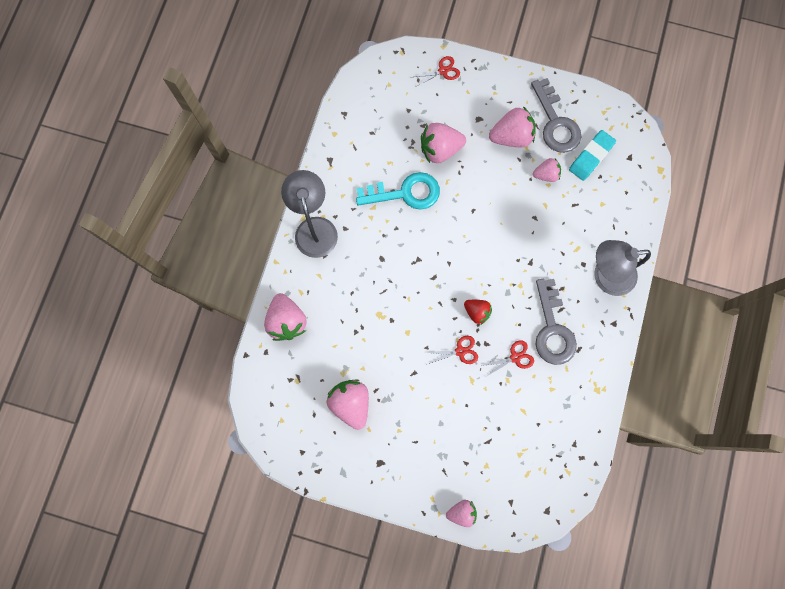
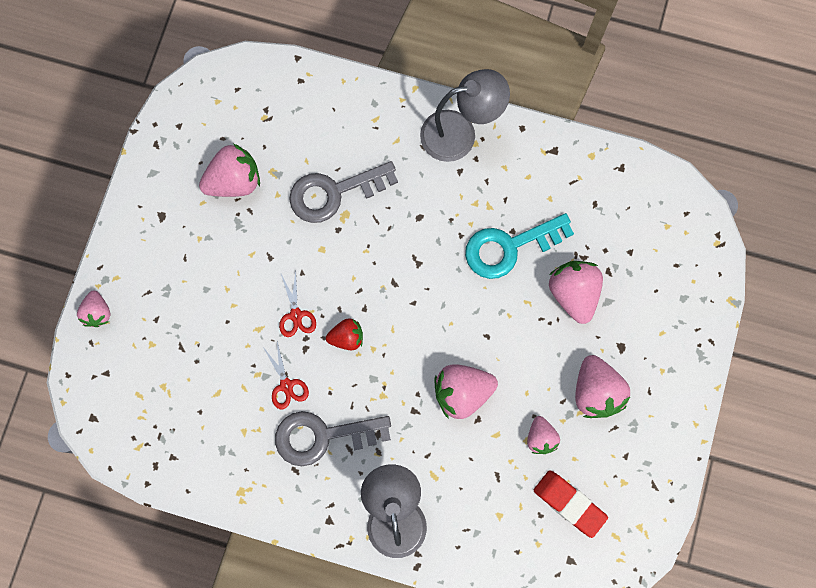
camera: 90 degrees right, 0 degrees up
pink strawberry [264,293,307,341] -> pink strawberry moved to [435,364,498,419]
turquoise key [356,172,440,210] -> turquoise key turned 75 degrees clockwise [465,213,574,279]
red scissors [413,56,460,87] -> none
red strawberry [464,300,492,325] -> red strawberry turned 135 degrees counterclockwise [326,318,363,350]
grey key [531,78,581,153] -> grey key moved to [289,161,398,223]
turquoise eraser [569,130,616,181] -> red eraser [534,470,608,538]

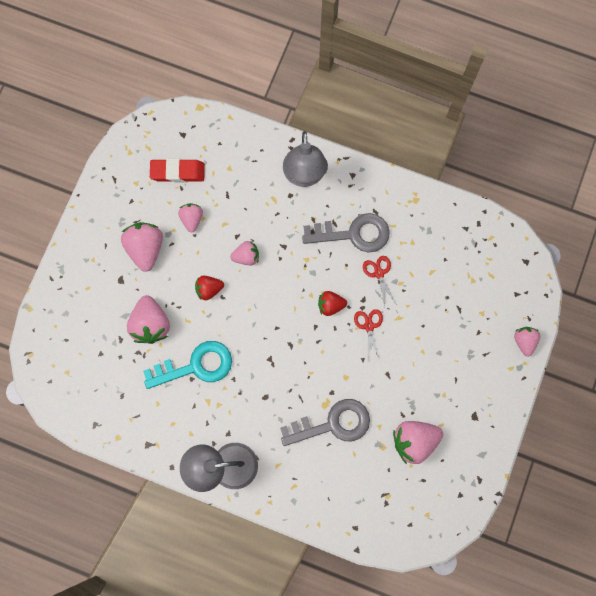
camera: 175 degrees left, 0 degrees up
pink strawberry [435,364,498,419] -> pink strawberry [230,241,259,265], size x0.60
red eraser [534,470,608,538] -> red eraser turned 45 degrees counterclockwise [150,159,205,182]
none -> red strawberry [195,276,224,300]

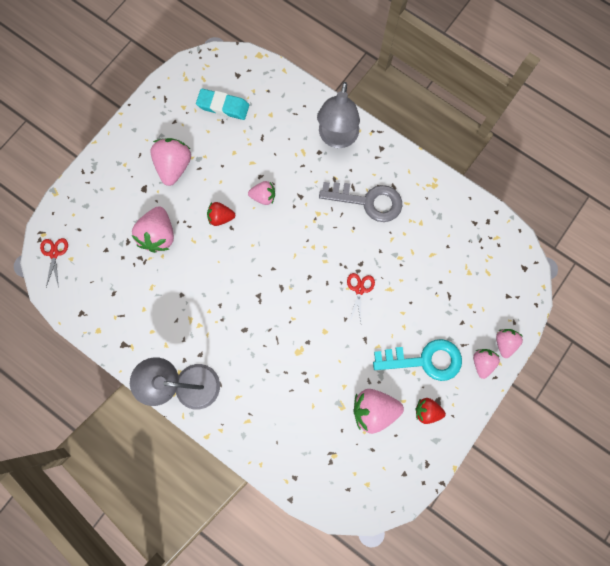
camera: 15 degrees right, 0 degrees up
turquoise key [143,341,232,389] -> turquoise key moved to [373,339,462,381]
red eraser [150,159,205,182] -> turquoise eraser [196,89,249,120]
pink strawberry [178,203,203,232] -> pink strawberry moved to [473,349,500,379]
grey key [280,399,370,446] -> none
red strawberry [318,291,347,316] -> red strawberry moved to [416,398,446,424]
red scissors [363,256,397,306] -> red scissors moved to [40,238,68,287]

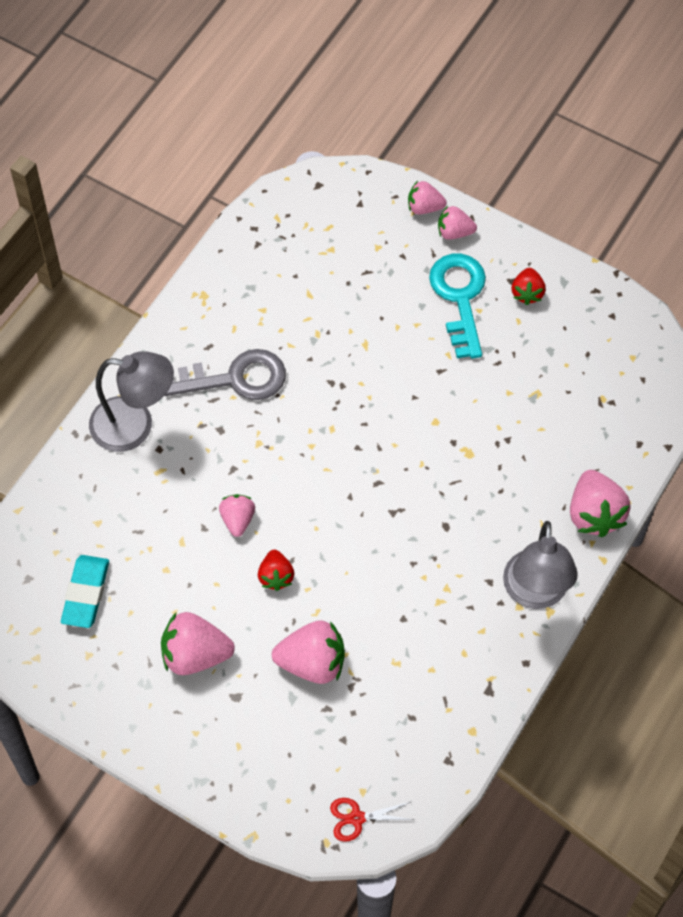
camera: 95 degrees left, 15 degrees down
grey key [319,182,402,222] -> grey key turned 75 degrees clockwise [165,349,286,400]
red scissors [347,273,375,323] -> none
pink strawberry [354,389,404,434] -> pink strawberry moved to [570,470,631,537]

